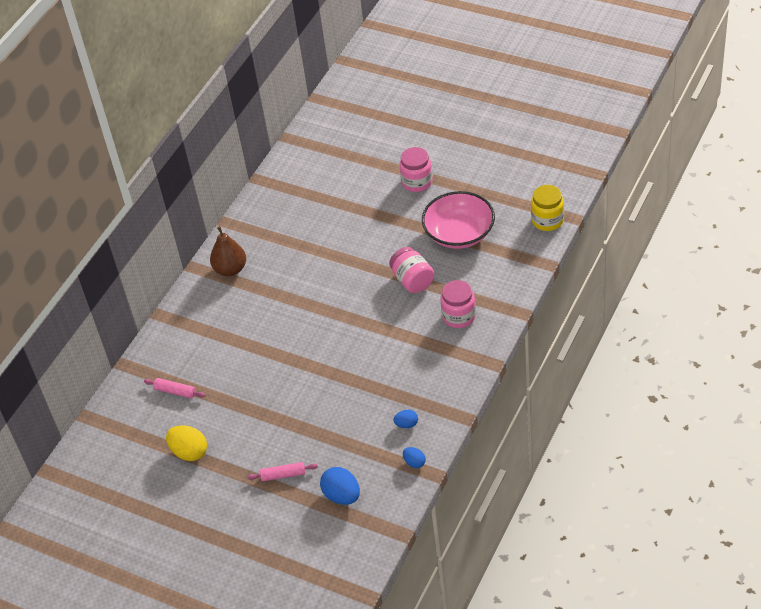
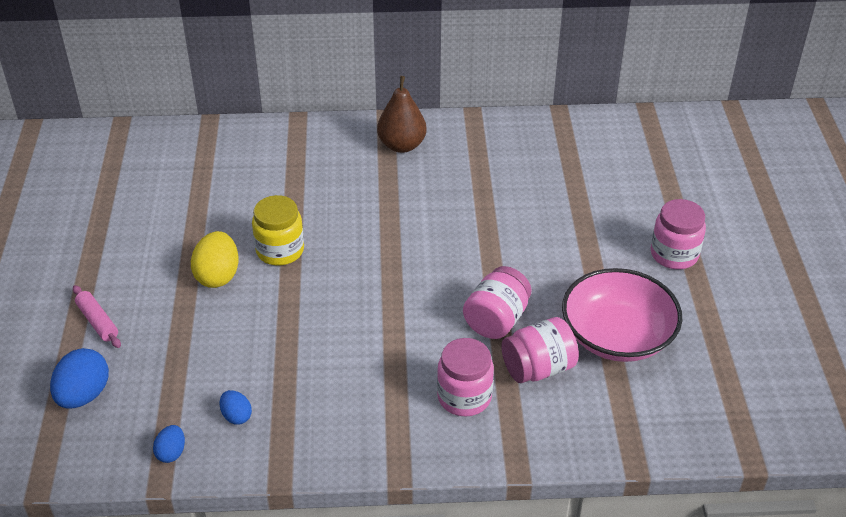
camera: 55 degrees right, 5 degrees down
pink rolling pin [144,378,206,398] -> none
yellow egg [166,425,207,461] -> yellow egg moved to [191,231,239,288]
yellow jar [531,185,564,231] -> yellow jar moved to [252,195,304,265]
none -> pink jar [501,317,579,383]

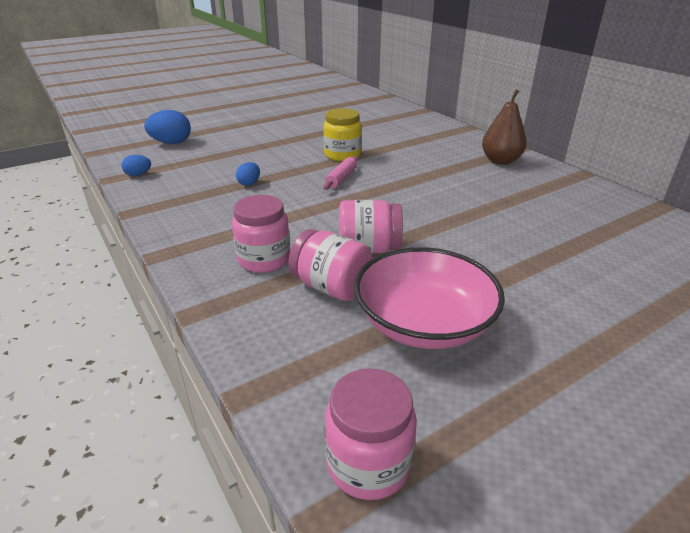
camera: 60 degrees right, 10 degrees down
pink rolling pin [73,285,121,348] -> pink rolling pin moved to [323,156,358,190]
yellow egg [191,231,239,288] -> none
blue egg [220,390,252,425] -> blue egg moved to [236,162,260,186]
pink jar [651,199,706,269] -> pink jar moved to [325,368,417,500]

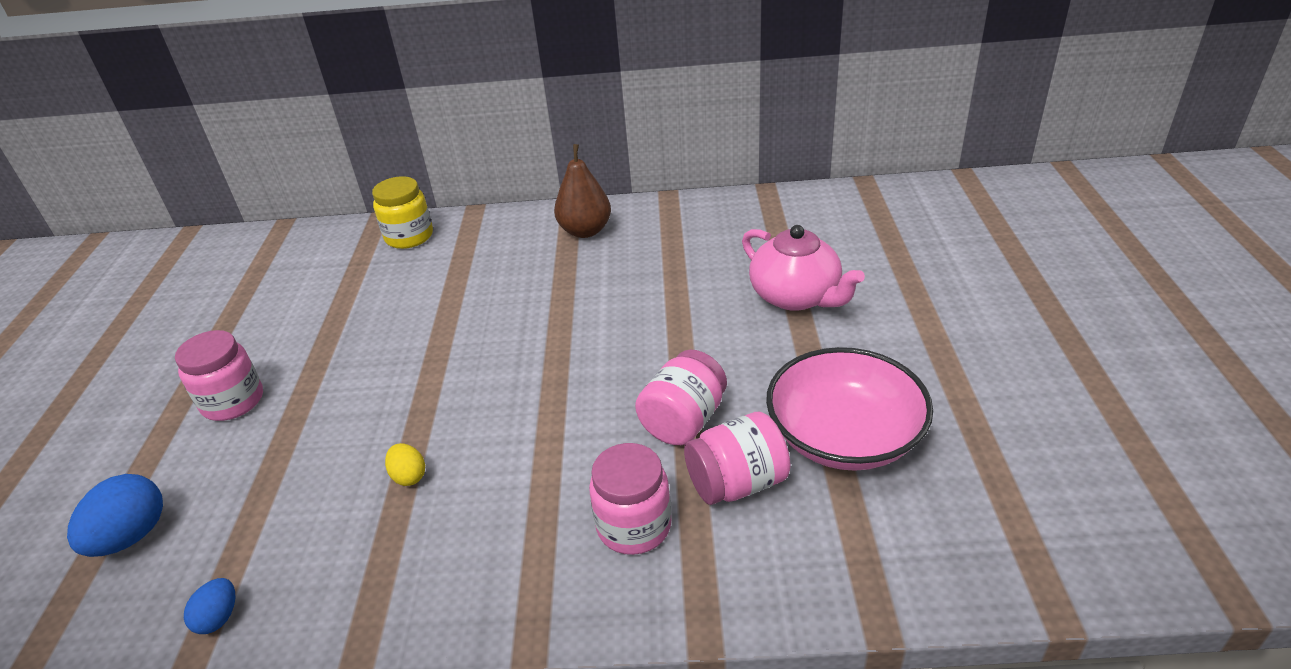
camera: 55 degrees left, 5 degrees up
blue egg [236,162,260,186] -> yellow egg [385,443,425,486]
yellow jar [323,108,362,161] -> yellow jar moved to [372,176,433,249]
pink rolling pin [323,156,358,190] -> none
pink jar [325,368,417,500] -> pink jar moved to [175,330,263,421]
none -> pink teapot [742,225,865,311]

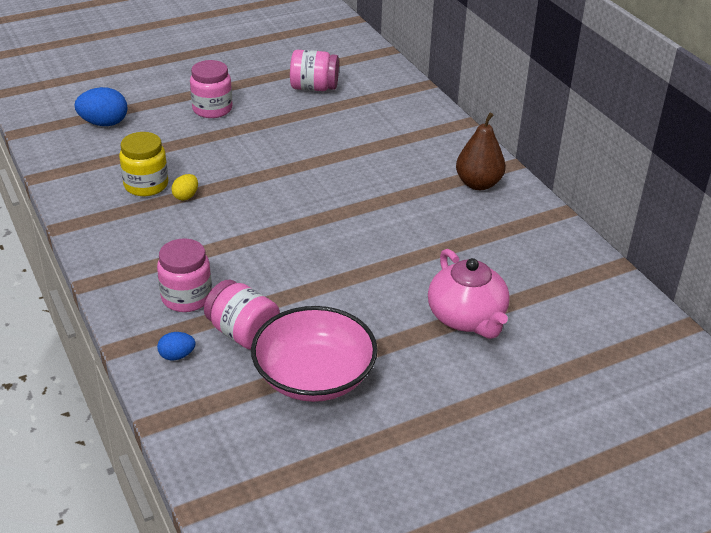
camera: 60 degrees right, 0 degrees up
blue egg [184,578,235,634] -> blue egg moved to [157,332,195,360]
yellow jar [372,176,433,249] -> yellow jar moved to [119,132,168,196]
pink jar [635,349,727,445] -> pink jar moved to [290,50,339,91]
pink teapot [742,225,865,311] -> pink teapot turned 45 degrees counterclockwise [428,249,510,339]

